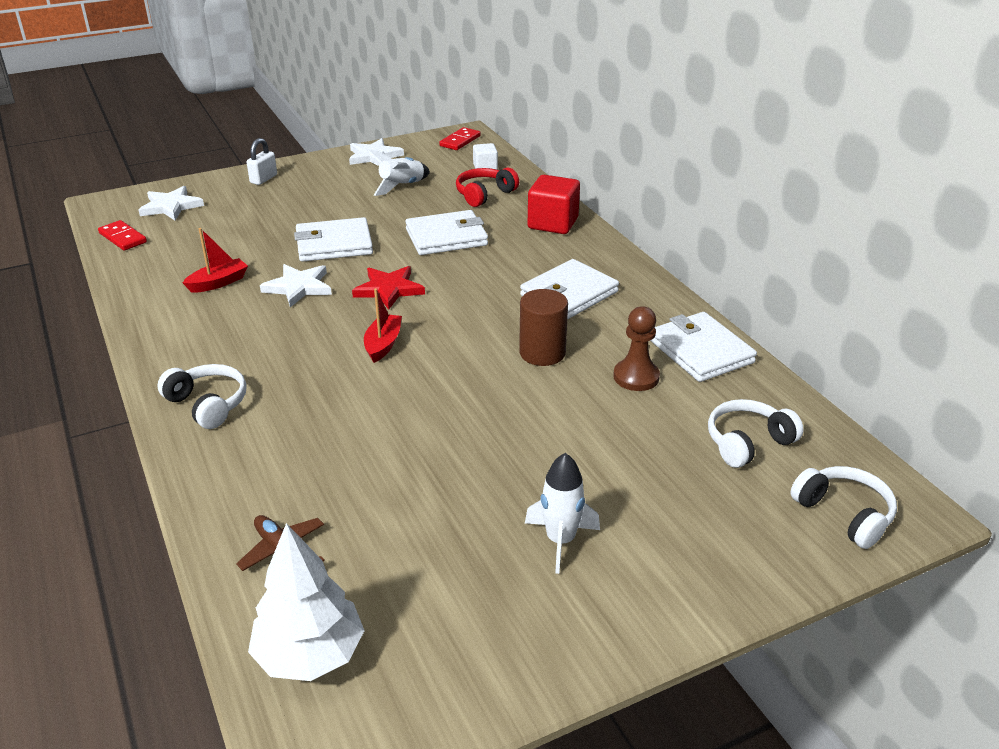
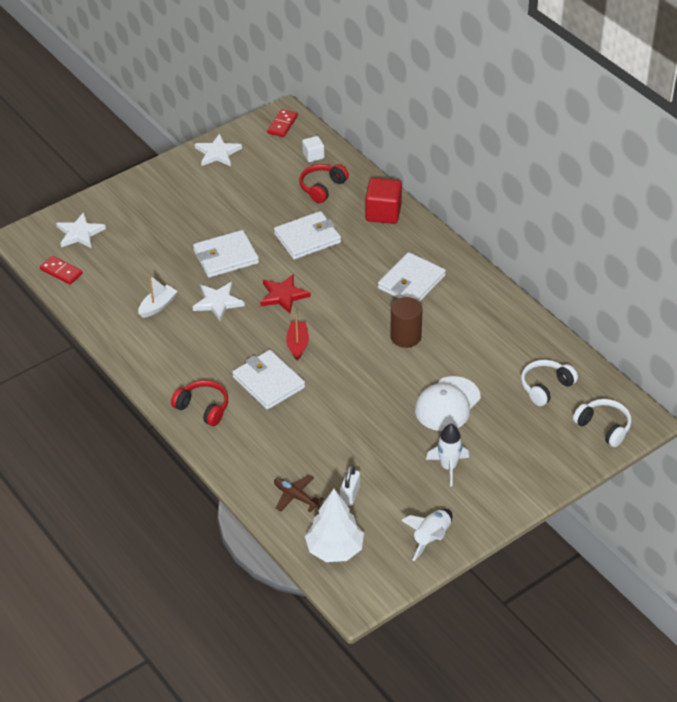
camera: 10 degrees left, 10 degrees up
white headphones [157,364,246,429] -> red headphones [171,380,228,426]
red boat [183,228,248,293] -> white boat [138,275,178,318]
white padlock [246,138,277,185] -> white padlock moved to [340,465,360,506]
white rocket [366,149,430,196] -> white rocket moved to [401,509,452,561]
brown pawn [613,306,660,391] -> none
white wallet [650,312,757,382] -> white wallet moved to [232,350,305,410]
none -> white cap [415,376,481,431]

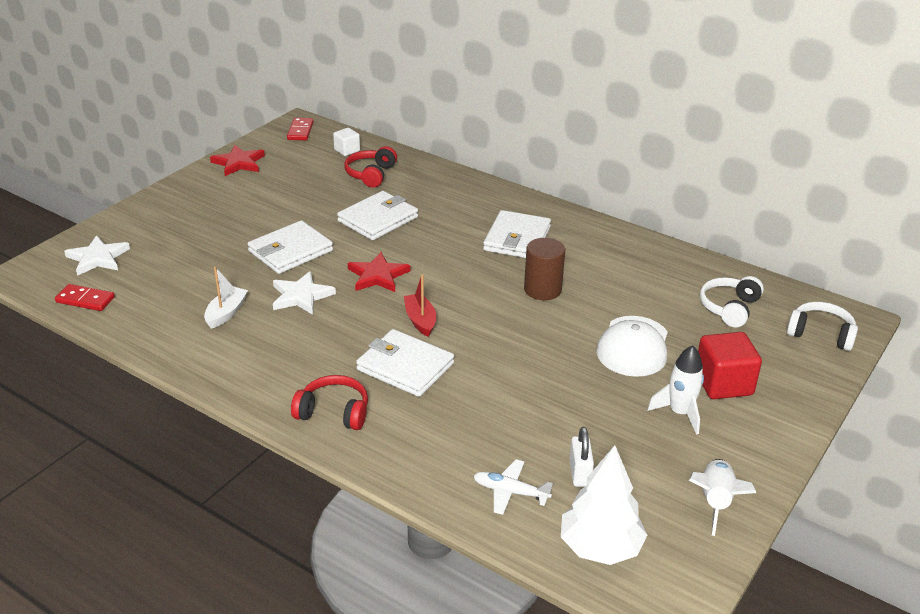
camera: 20 degrees left, 10 degrees down
white star [195,133,242,166] -> red star [210,145,265,176]
brown plane [274,475,324,513] -> white plane [473,459,553,515]
red cube [365,178,402,224] -> red cube moved to [698,332,762,399]

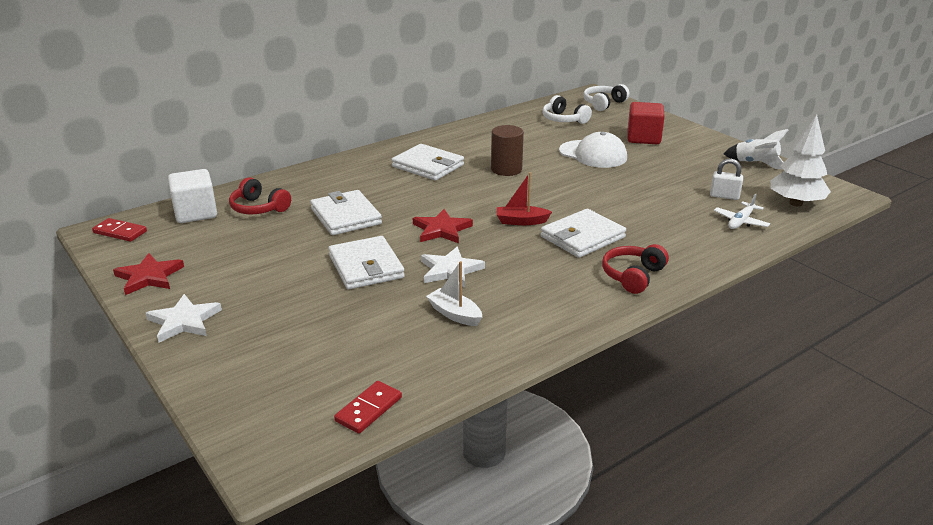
camera: 70 degrees left, 5 degrees down
white star [64,235,130,276] -> white star moved to [146,294,222,343]
white cube [333,128,360,156] -> white cube [168,169,217,223], size x1.77
white rocket [647,345,704,435] -> none

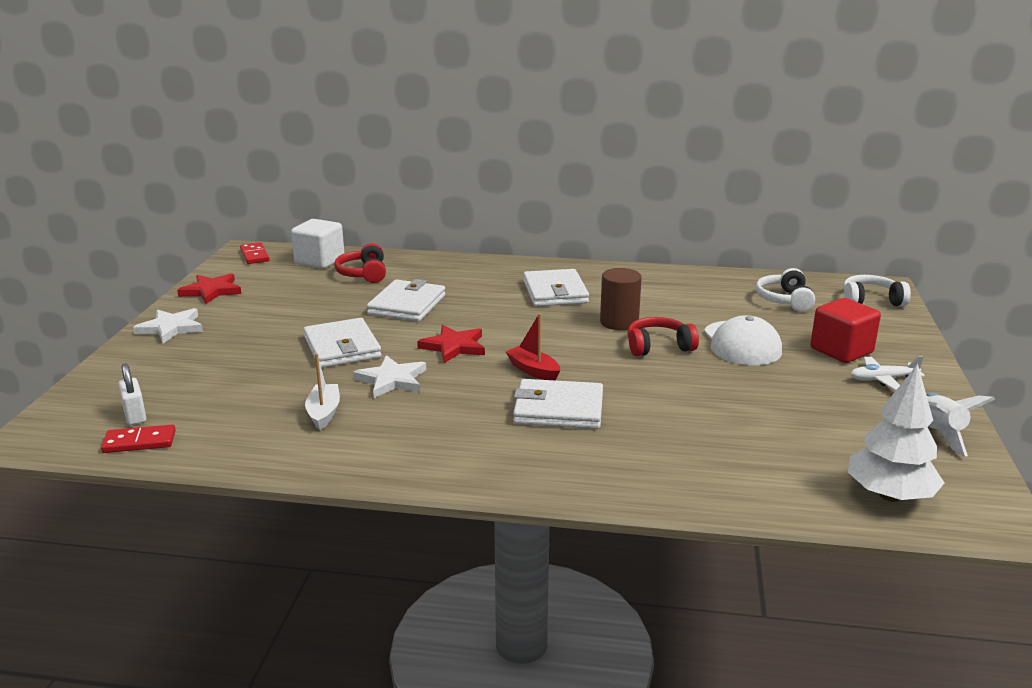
camera: 45 degrees right, 5 degrees down
white wallet [328,236,405,289] -> white wallet turned 45 degrees counterclockwise [303,318,381,368]
red headphones [602,244,669,294] -> red headphones moved to [628,317,699,356]
white padlock [710,159,743,200] -> white padlock moved to [118,363,146,425]
white plane [714,194,770,229] -> white plane moved to [850,356,925,391]

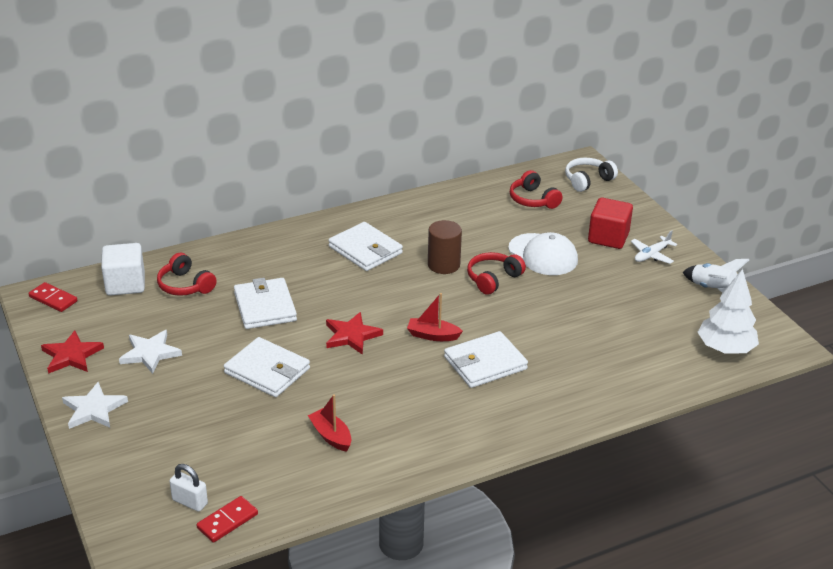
camera: 35 degrees left, 10 degrees up
white boat [305,353,340,430] -> red boat [308,394,351,452]
white star [353,355,426,398] -> white star moved to [119,330,182,374]
white headphones [756,268,815,312] -> red headphones [510,170,563,209]

